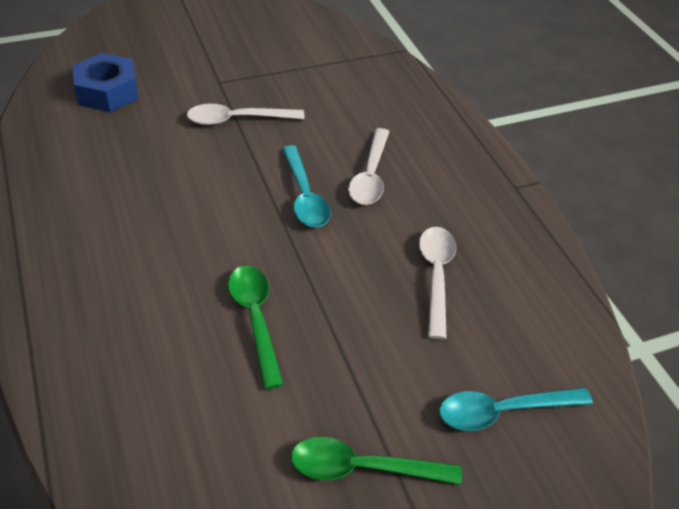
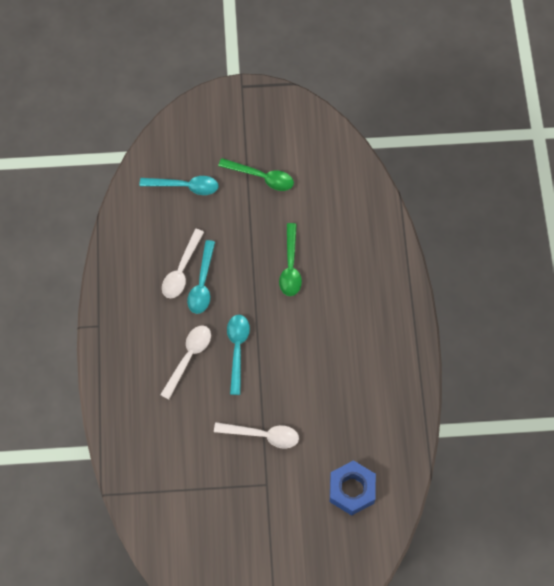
camera: 160 degrees left, 20 degrees up
none -> turquoise spoon [187,240,215,314]

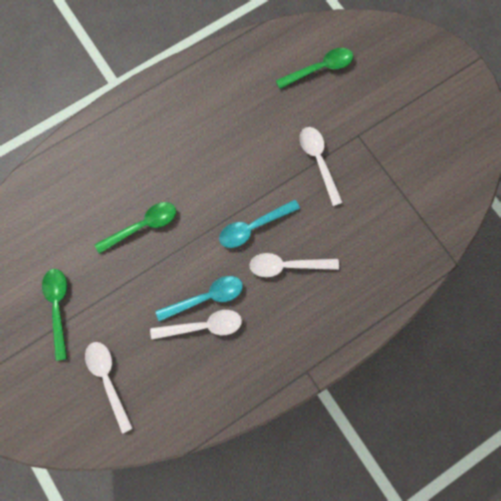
camera: 120 degrees left, 10 degrees up
turquoise spoon [139,176,219,195] -> white spoon [85,342,133,434]
blue nut [330,460,376,516] -> green spoon [276,48,353,89]

